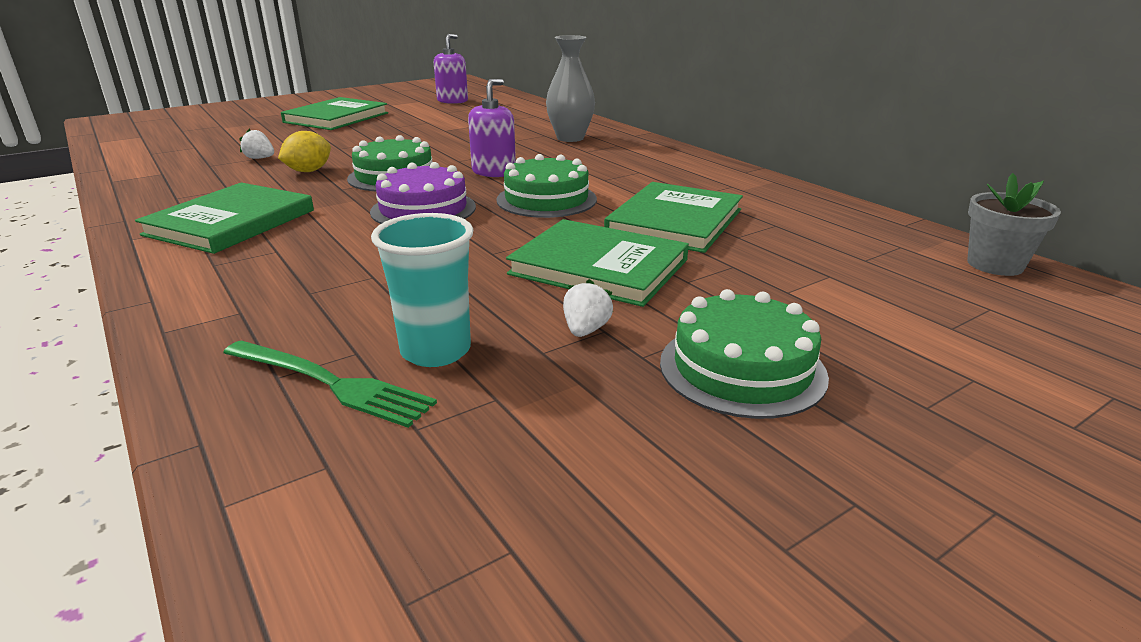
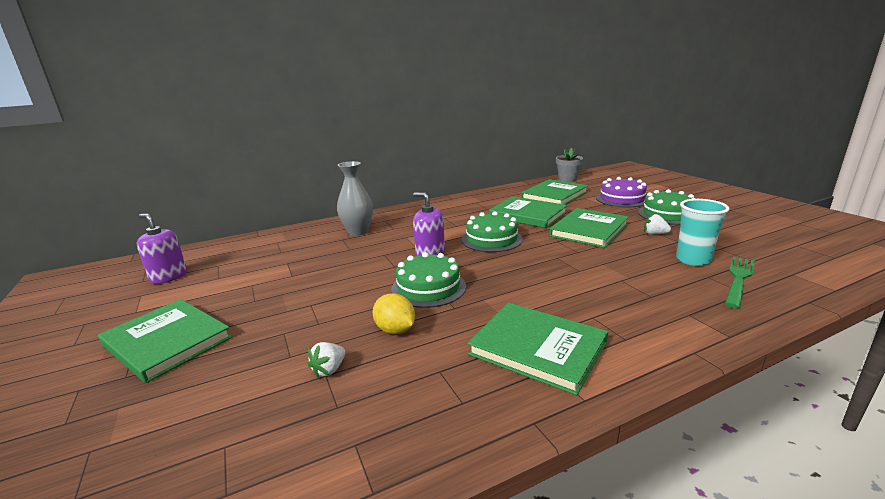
camera: 80 degrees left, 5 degrees down
purple cake [370,162,476,224] -> purple cake moved to [596,177,647,207]
none -> green book [521,179,588,205]

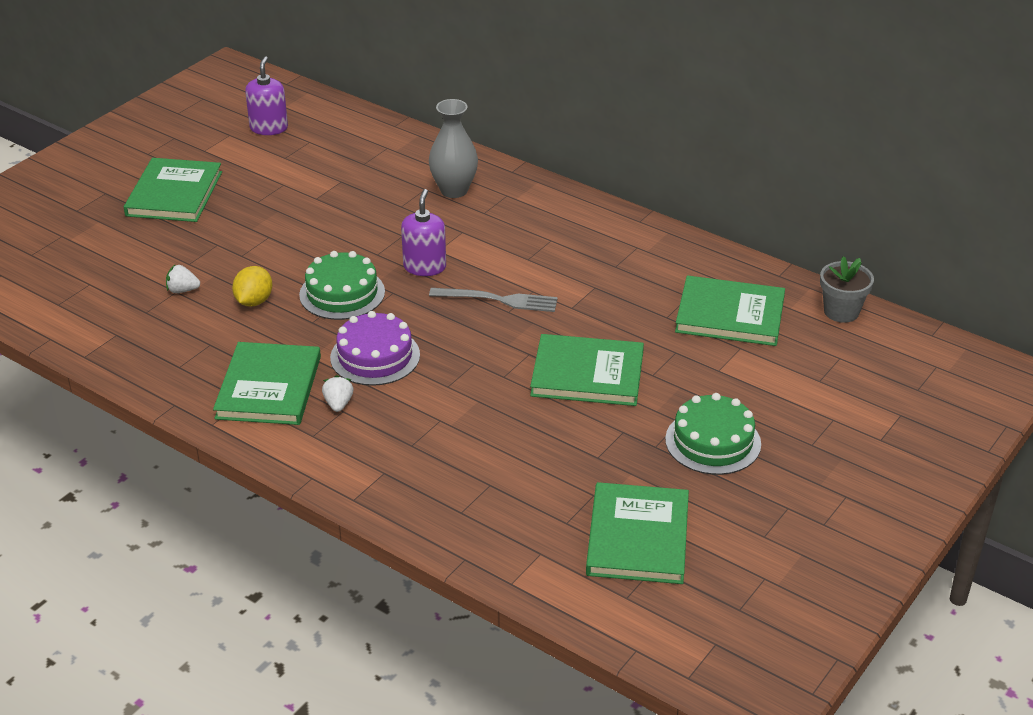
camera: 60 degrees right, 15 degrees up
green cake [462,212,523,252] -> grey fork [429,288,558,312]
green book [489,196,568,228] -> green book moved to [586,482,689,584]
purple cake [596,177,647,207] -> purple cake moved to [330,311,420,386]
white strawberry [644,213,671,235] -> white strawberry moved to [322,375,353,412]
turquoise cup [676,199,729,266] -> none
green fork [725,257,755,309] -> none

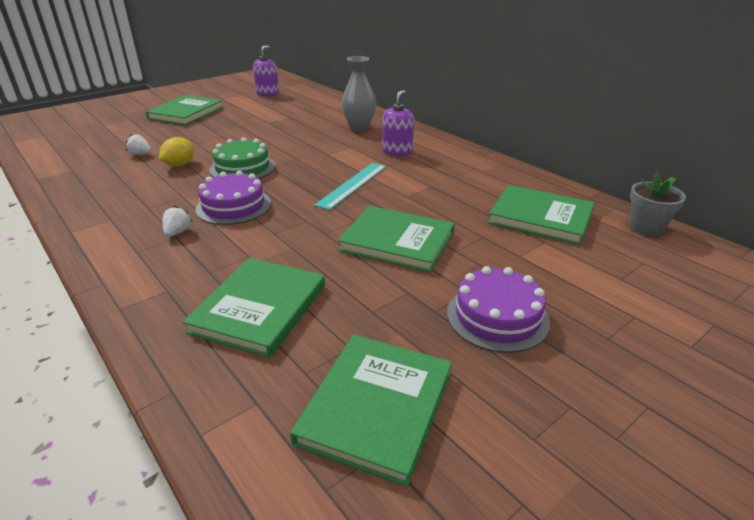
camera: 15 degrees right, 5 degrees down
green book [213,342,321,425] -> green book moved to [183,258,325,358]
purple soap dispenser [401,189,446,276] -> purple soap dispenser moved to [382,90,414,156]
grey fork [429,288,558,312] -> turquoise ruler [314,163,386,210]
green cake [665,393,761,475] -> purple cake [447,266,550,353]

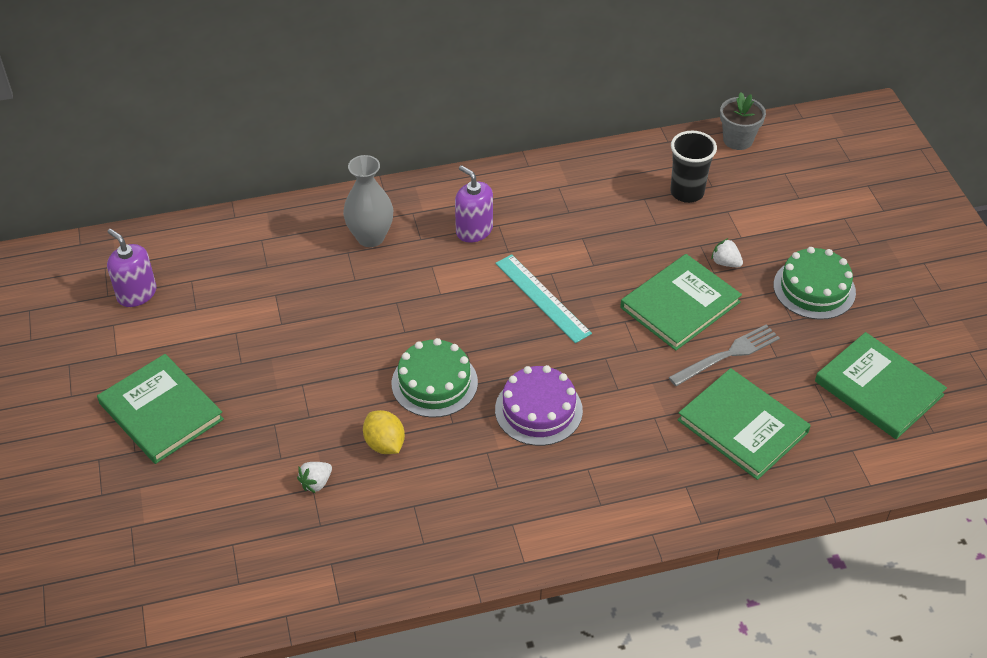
camera: 65 degrees left, 15 degrees up
white strawberry [163,205,193,237] -> white strawberry moved to [711,238,743,267]
purple cake [447,266,550,353] -> green cake [773,247,856,320]
green book [488,185,595,245] -> black cup [670,131,717,203]
none -> grey fork [669,324,780,386]

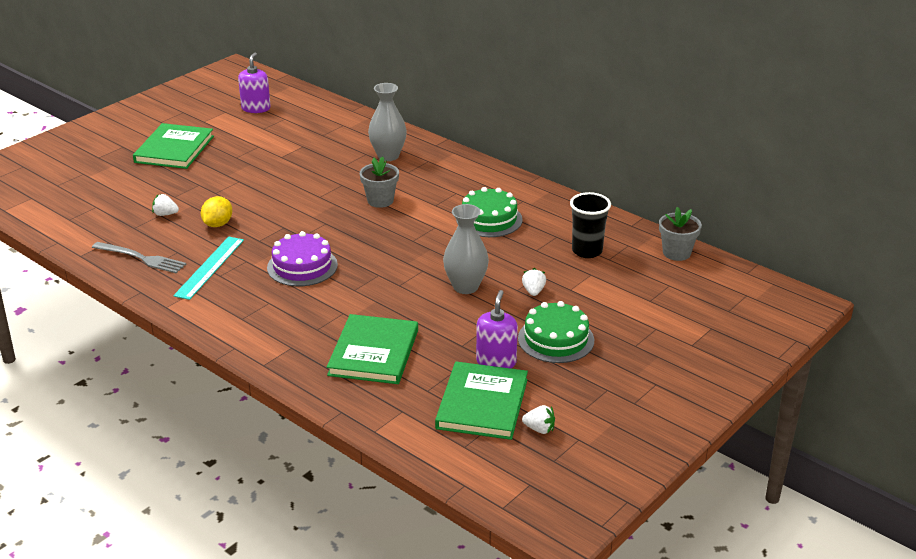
camera: 55 degrees right, 15 degrees down
green cake [392,338,478,418] -> green cake moved to [456,187,523,237]
purple soap dispenser [455,165,493,243] -> purple soap dispenser moved to [476,290,518,368]
turquoise ruler [495,254,592,343] -> turquoise ruler moved to [173,237,244,300]
green book [620,254,742,351] -> grey vase [443,204,489,294]
grey fork [669,324,780,386] -> grey fork moved to [92,242,186,273]
none -> grey flower pot [360,156,399,208]
none -> white strawberry [522,405,555,434]

